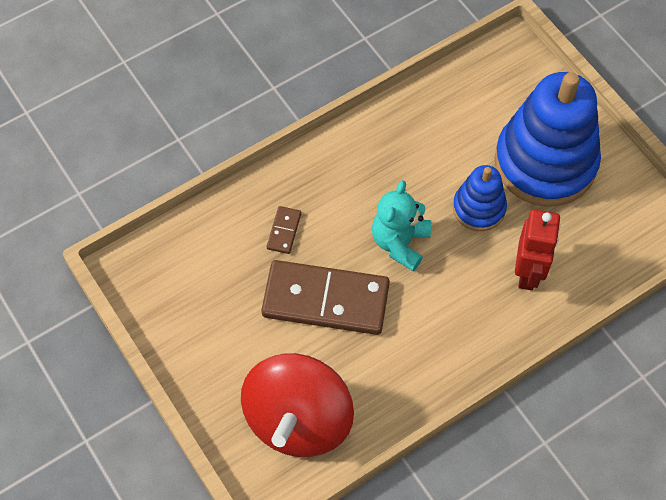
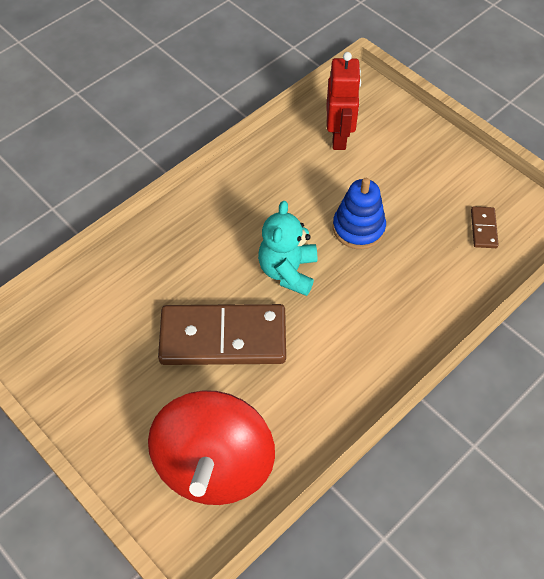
camera: 10 degrees left, 5 degrees down
brown domino [267,206,301,254] -> brown domino moved to [471,206,499,248]
blue stacking toy [494,72,601,207] -> none
red robot [515,209,561,290] -> red robot moved to [327,52,361,150]

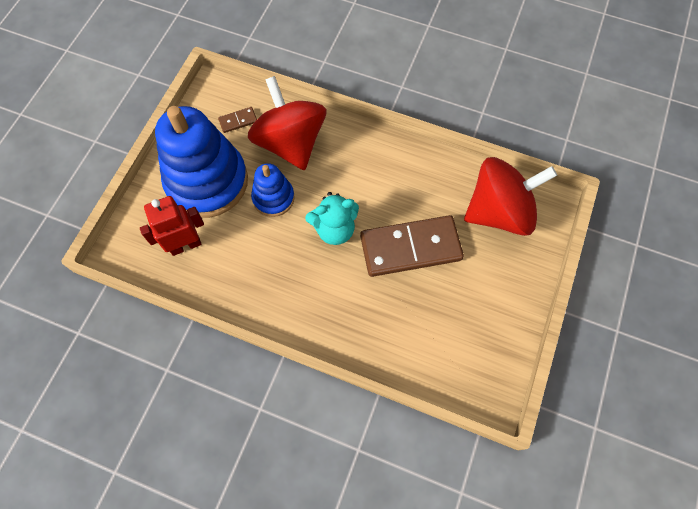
camera: 115 degrees left, 10 degrees up
brown domino [158,304,286,365] -> brown domino turned 75 degrees counterclockwise [360,215,464,277]
none -> blue stacking toy [155,106,248,218]
none -> red spinning top [248,76,326,170]

